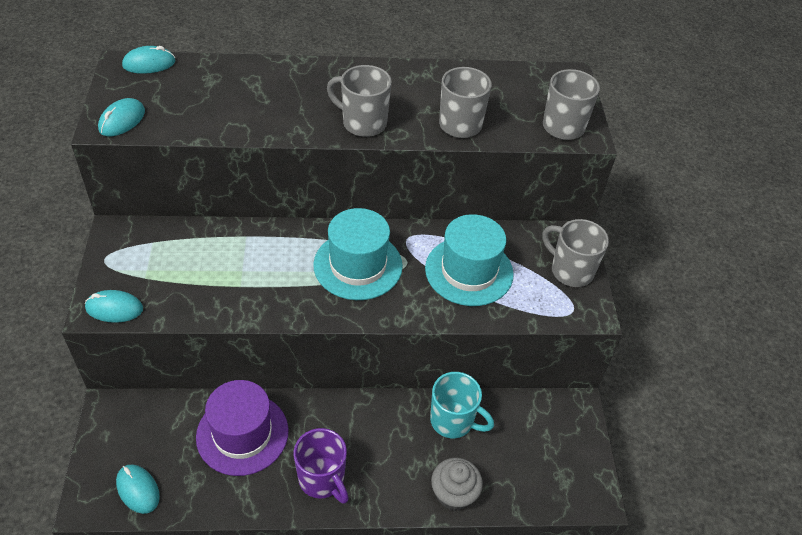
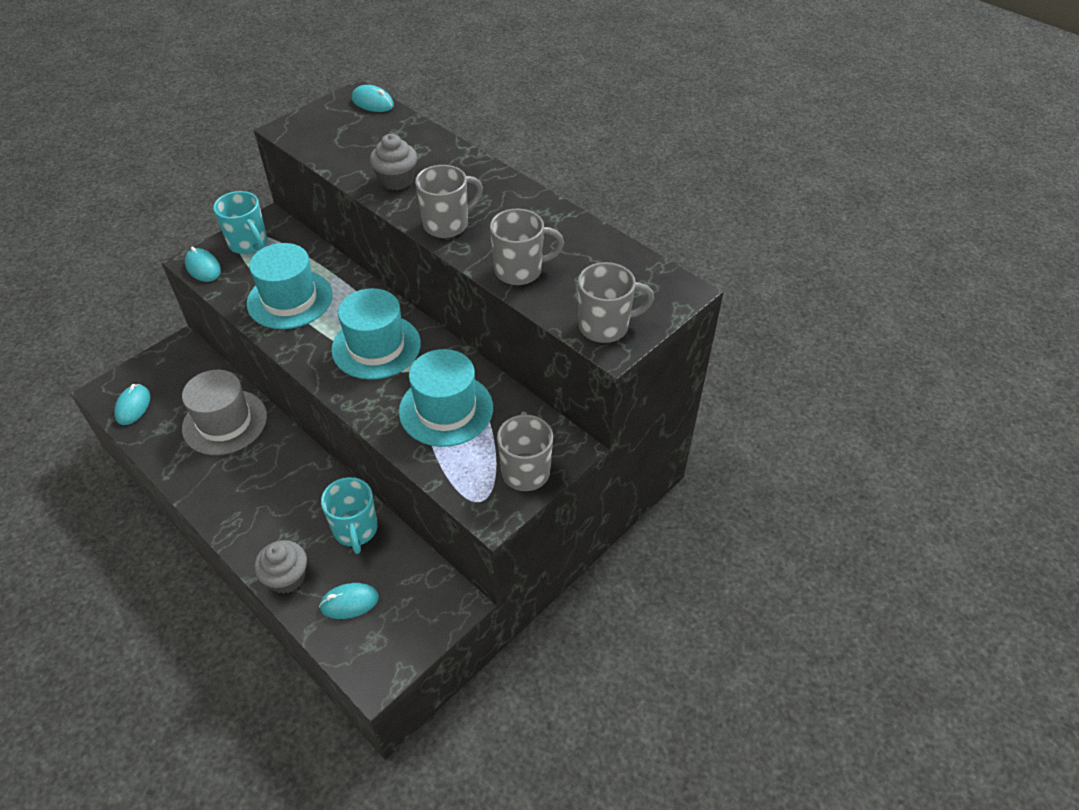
camera: 50 degrees right, 0 degrees up
turquoise mouse [98,98,145,136] -> turquoise mouse moved to [319,583,379,619]
purple hat [196,380,289,476] -> grey hat [182,370,267,455]
purple mug [294,428,349,504] -> none
grey mug [327,65,392,137] -> grey mug turned 75 degrees clockwise [415,165,483,238]
none -> turquoise mug [213,191,267,254]
none -> turquoise hat [247,243,333,329]
none -> grey cupcake [370,134,417,190]

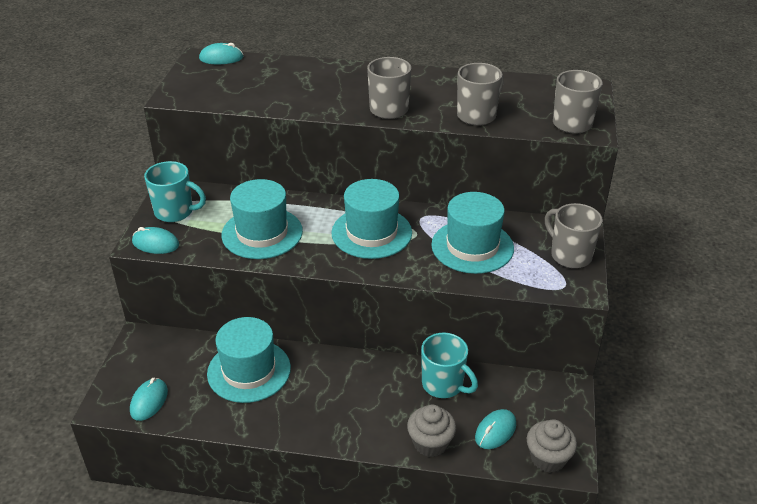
camera: 35 degrees left, 10 degrees down
turquoise mouse [114,384,150,425] -> turquoise mouse turned 45 degrees clockwise [130,378,168,421]
grey hat [182,370,267,455] -> turquoise hat [207,317,291,403]
grey cupcake [370,134,417,190] -> grey cupcake moved to [527,419,577,473]

